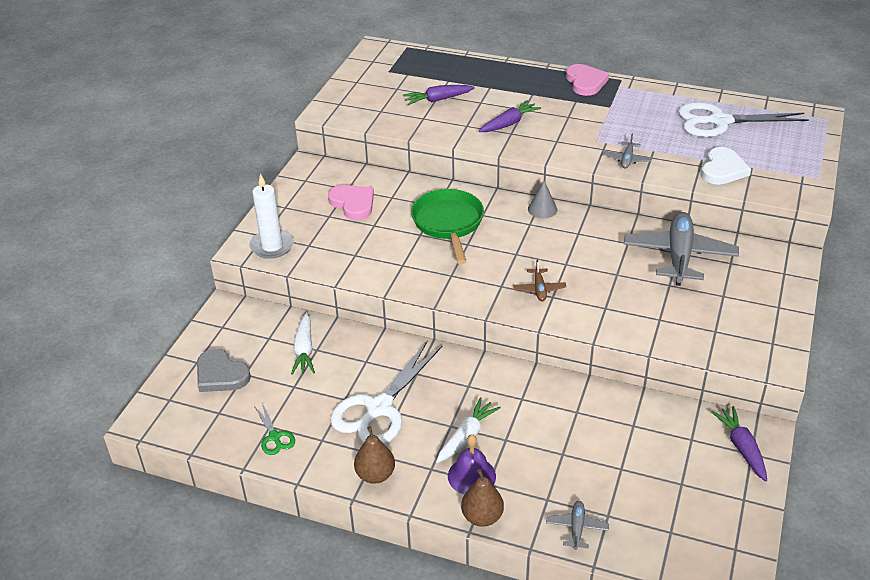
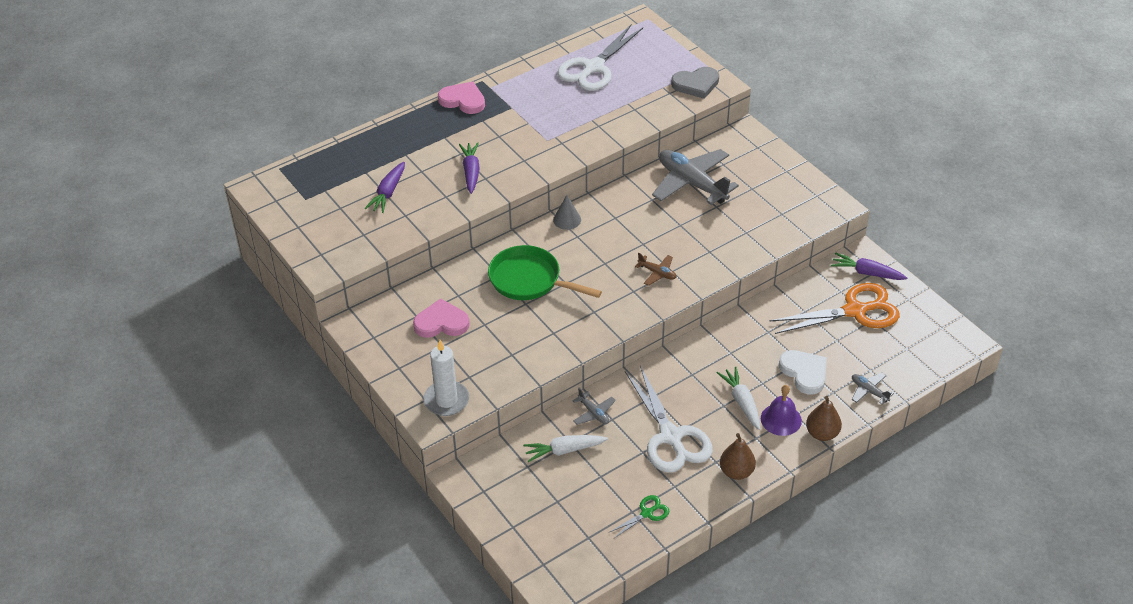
camera: 55 degrees left, 5 degrees up
grey heart [197,349,251,392] -> grey heart moved to [671,67,719,99]
green scissors [254,403,295,455] -> green scissors turned 45 degrees counterclockwise [608,495,670,539]
white carrot [291,313,315,375] -> white carrot turned 135 degrees clockwise [523,435,608,462]
grey plane [603,133,652,168] -> grey plane moved to [572,388,616,425]
white heart [701,147,751,185] -> white heart moved to [779,350,827,395]
none -> orange scissors [770,283,900,334]

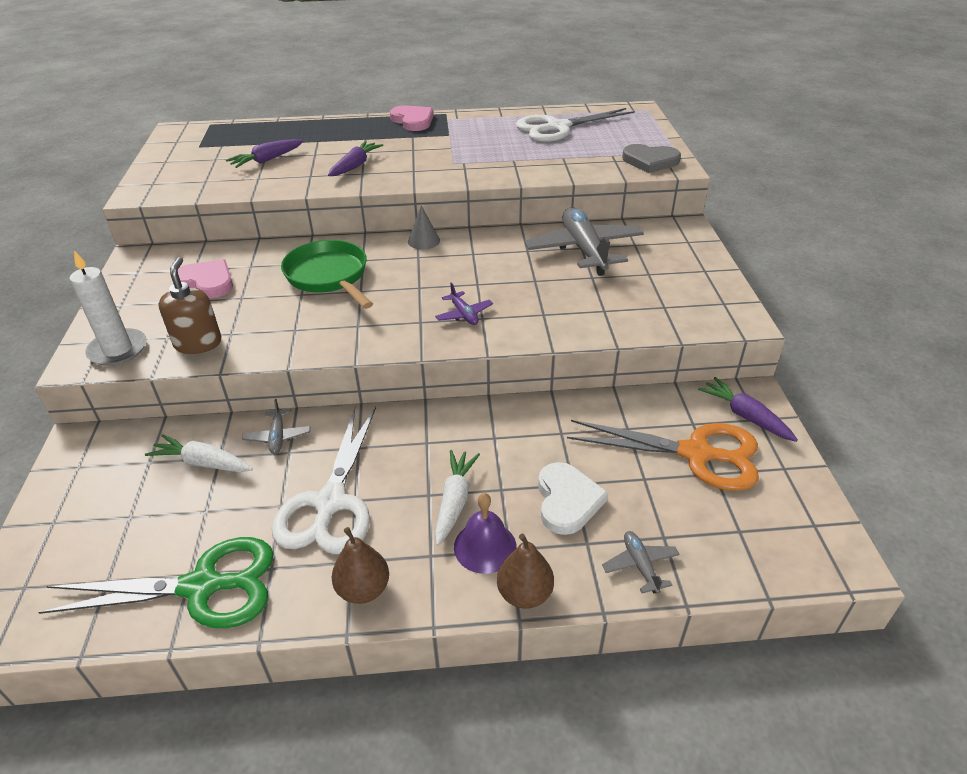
camera: 30 degrees right, 5 degrees down
green scissors [608,495,670,539] -> green scissors [38,537,274,628], size x2.17
brown plane [635,253,676,286] -> purple plane [435,283,493,325]
none -> brown soap dispenser [159,257,221,354]

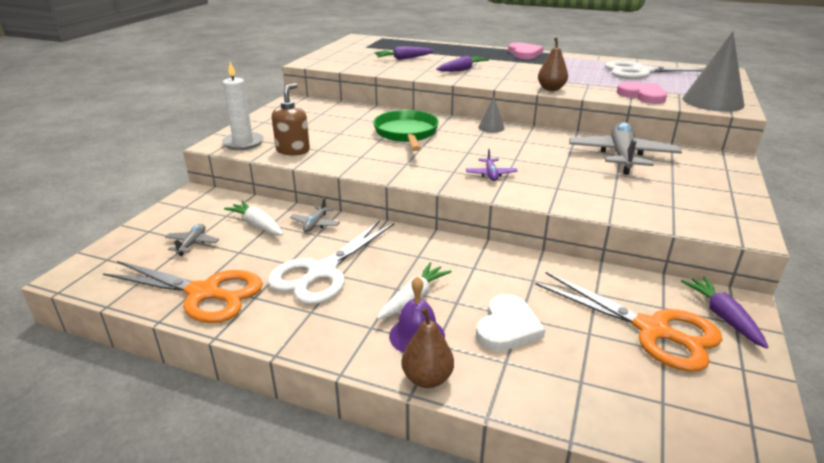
camera: 25 degrees right, 10 degrees down
green scissors [38,537,274,628] -> orange scissors [103,261,263,323]
pink heart [178,259,233,298] -> pink heart moved to [617,82,667,104]
brown pear [332,527,389,604] -> brown pear moved to [538,38,568,91]
grey plane [602,531,680,594] -> grey plane moved to [165,224,219,256]
grey heart [622,144,681,173] -> grey cone [682,31,745,112]

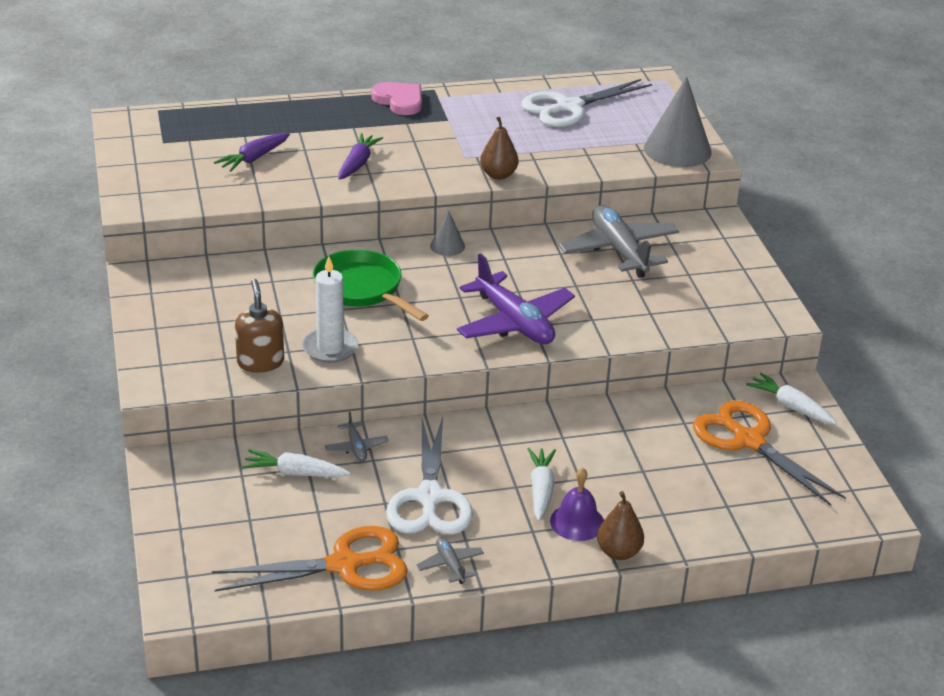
camera: 35 degrees left, 5 degrees up
grey plane [165,224,219,256] -> grey plane moved to [417,537,484,584]
white candle [222,62,264,150] -> white candle moved to [303,256,358,363]
purple plane [466,148,518,181] -> purple plane [457,253,575,344], size x2.22
white heart [476,294,545,351] -> none
orange scissors [535,272,722,372] -> orange scissors turned 135 degrees counterclockwise [693,400,846,506]
pink heart [617,82,667,104] -> none
purple carrot [681,276,769,349] -> white carrot [746,373,837,425]

